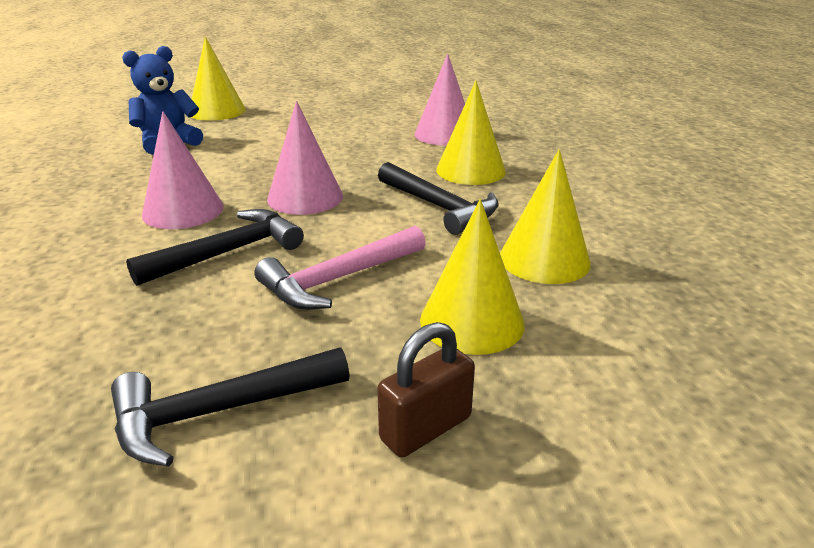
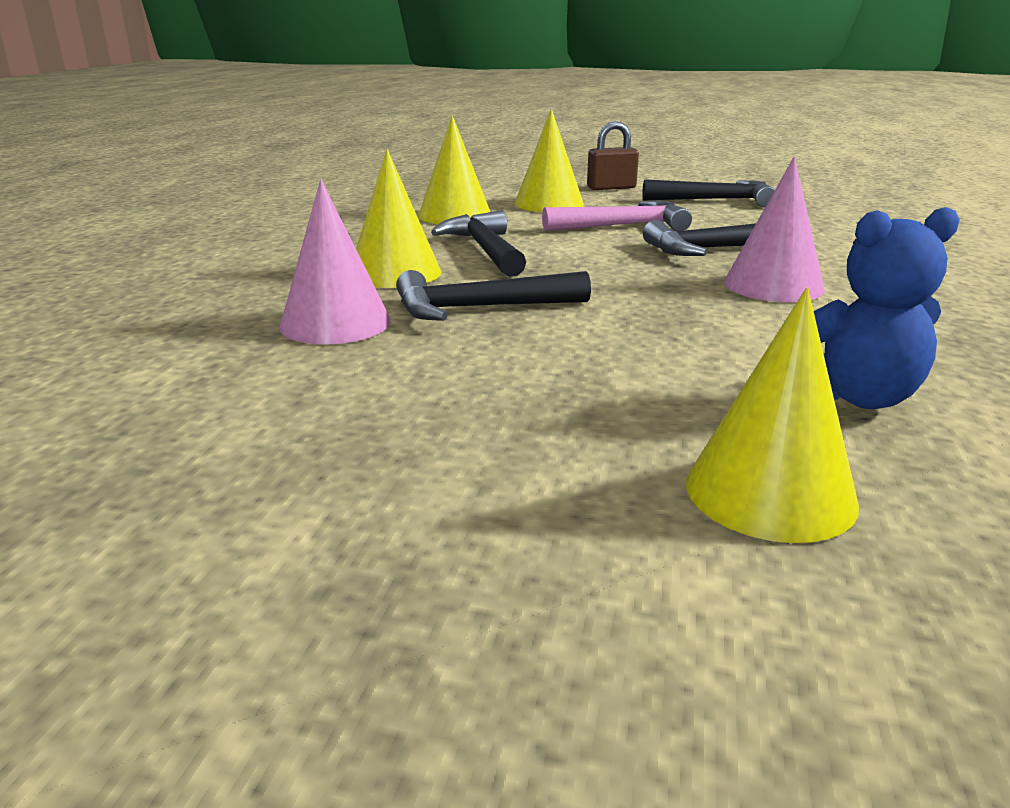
camera: 155 degrees left, 5 degrees down
pink cone [267,101,343,215] -> none
none -> black hammer [396,270,591,321]

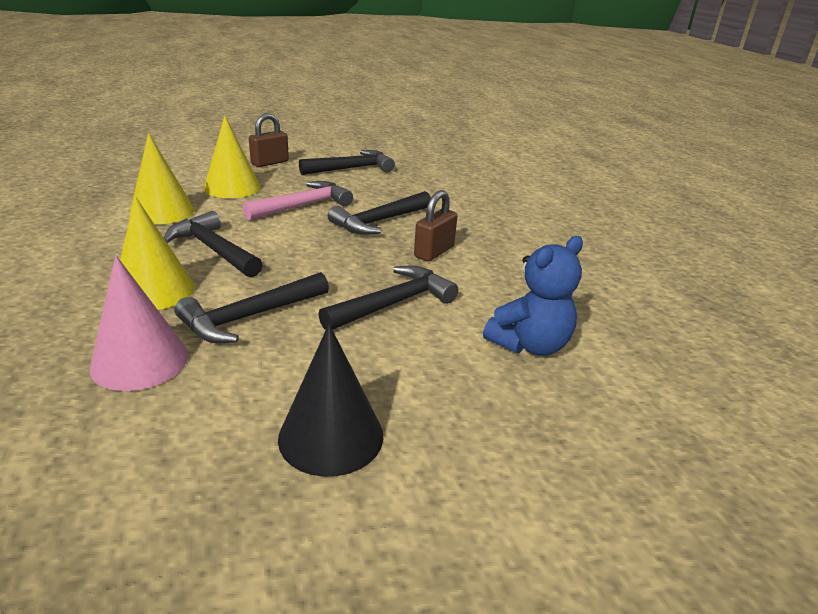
camera: 30 degrees left, 5 degrees up
yellow cone [686,287,859,543] -> none
pink cone [724,156,825,302] -> brown padlock [414,190,457,262]
none -> black cone [278,324,383,477]
none -> black hammer [318,265,458,330]

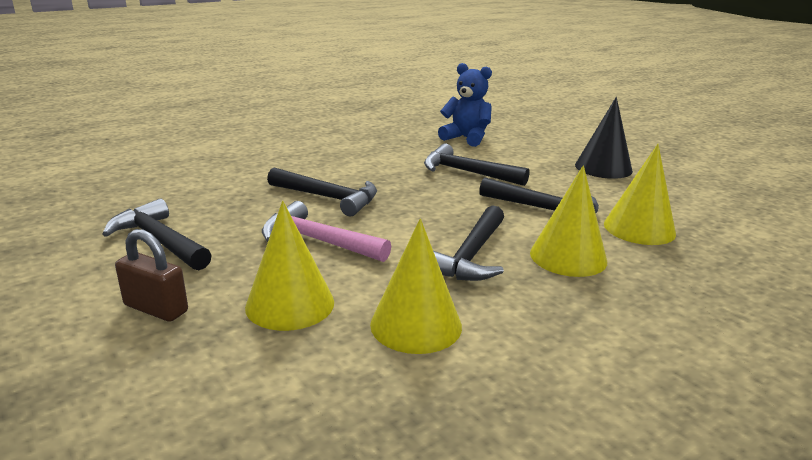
camera: 110 degrees left, 5 degrees down
pink cone [90,256,189,391] -> yellow cone [604,144,676,245]
brown padlock [414,190,457,262] -> none

